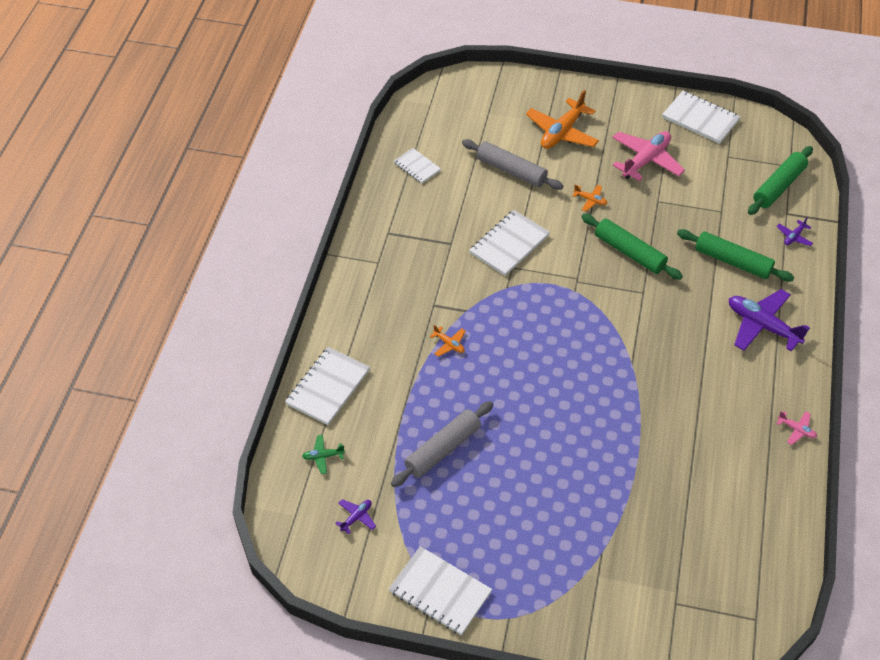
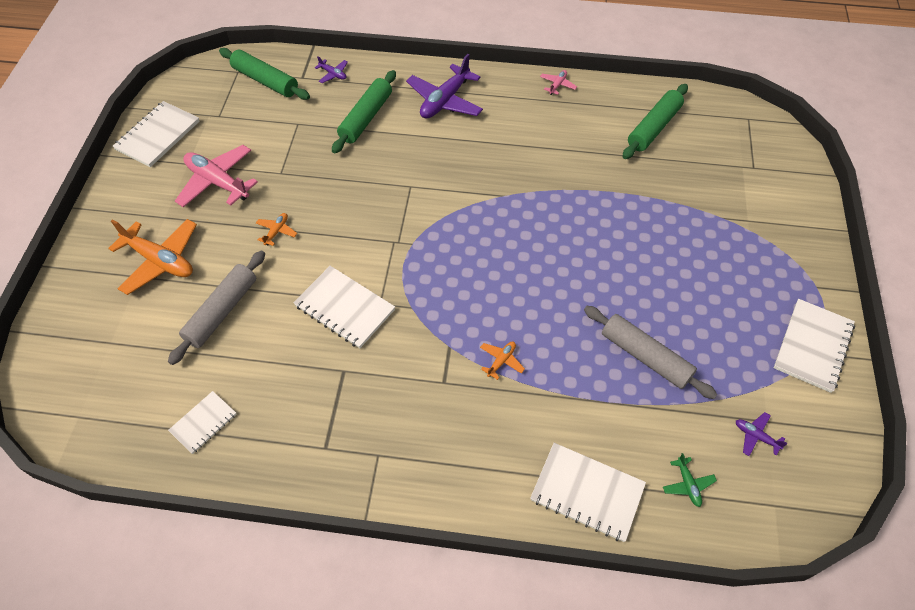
camera: 95 degrees left, 5 degrees up
green rolling pin [581,214,683,280] -> green rolling pin moved to [622,84,688,159]

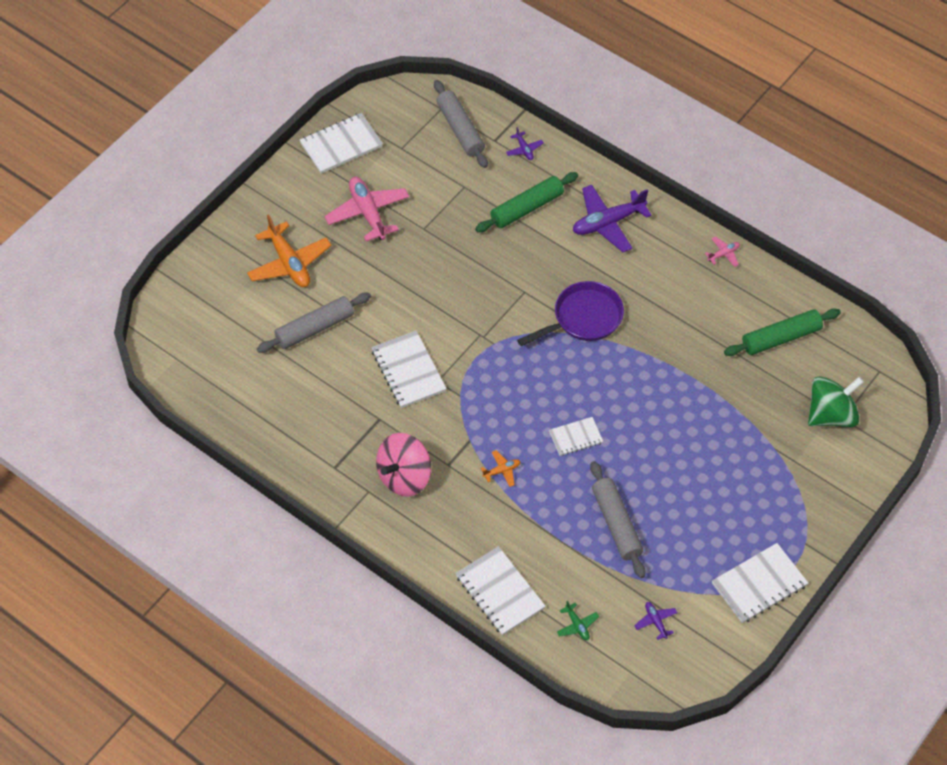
camera: 30 degrees right, 0 degrees up
white notebook [168,391,236,454] -> white notebook moved to [549,417,603,456]
green rolling pin [219,48,310,100] -> grey rolling pin [434,80,488,168]
orange plane [256,213,297,246] -> none
green plane [663,453,717,507] -> green plane turned 45 degrees counterclockwise [557,601,599,640]
none -> pink spinning top [376,433,431,497]
none -> purple pan [517,281,624,346]
none -> green spinning top [808,376,864,427]

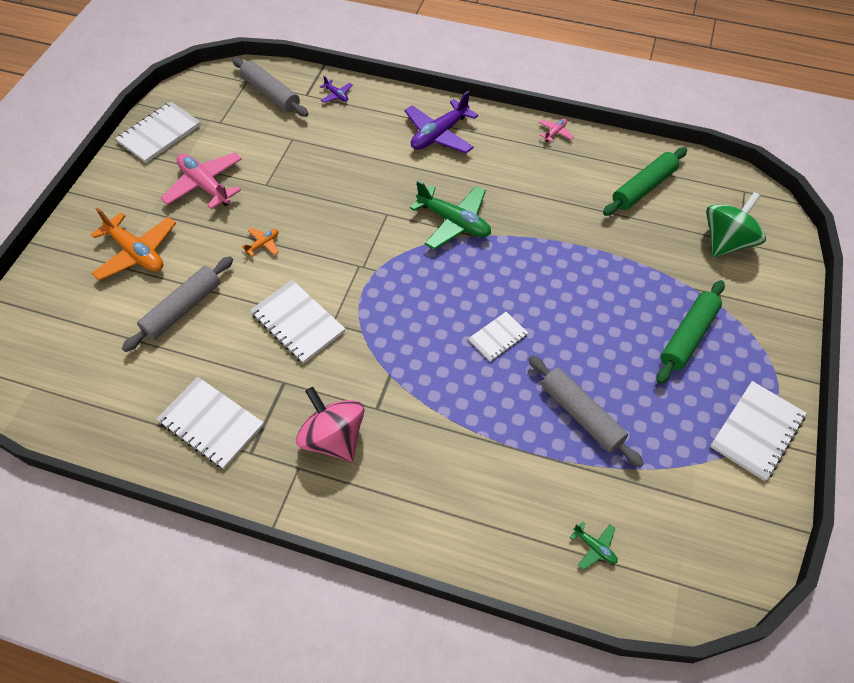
camera: 20 degrees left, 0 degrees up
pink spinning top [376,433,431,497] -> pink spinning top turned 120 degrees clockwise [296,387,364,462]
white notebook [456,546,546,636] -> white notebook moved to [156,377,264,469]
green rolling pin [475,172,578,232] -> green rolling pin moved to [656,280,725,384]
orange plane [481,450,521,487] -> orange plane moved to [241,228,279,256]
purple pan [517,281,624,346] -> green plane [410,180,491,250]
purple plane [634,602,677,640] -> none

